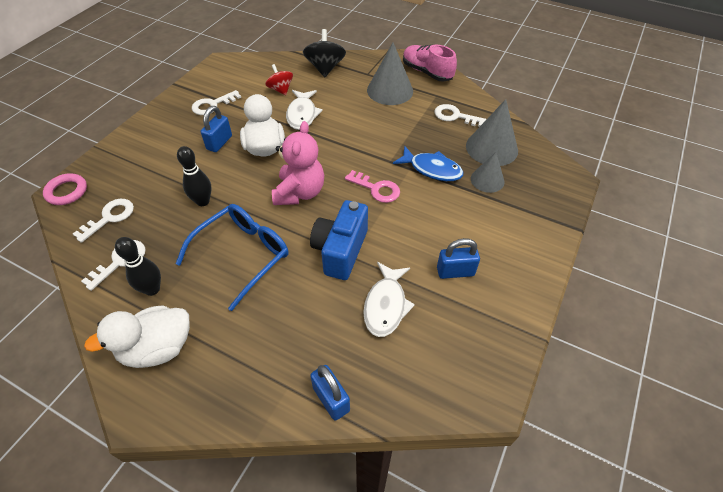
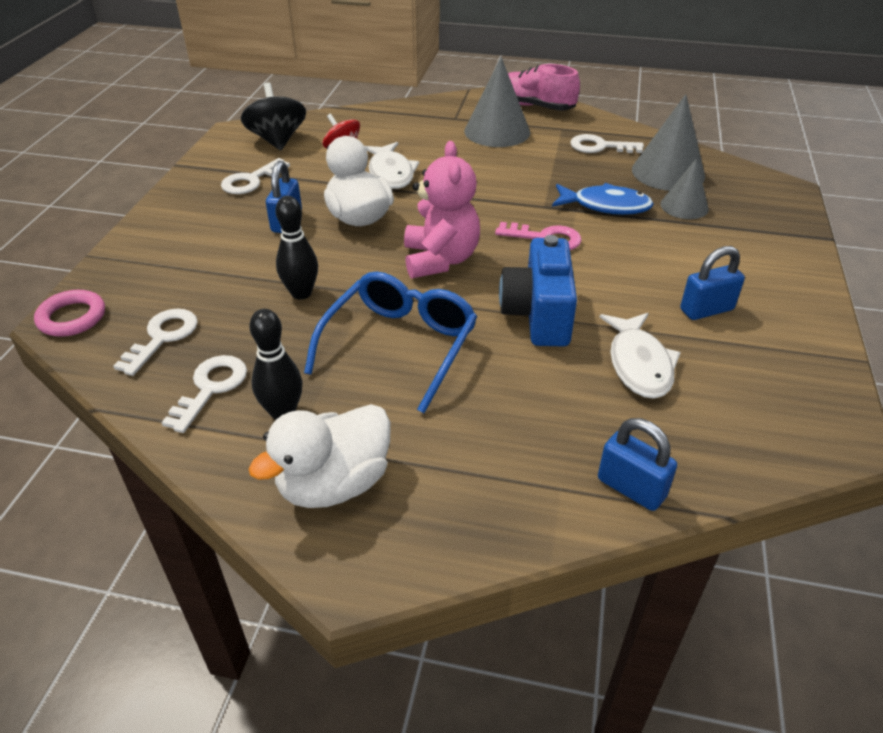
camera: 15 degrees left, 10 degrees down
black spinning top [303,29,346,77] -> black spinning top moved to [241,83,306,150]

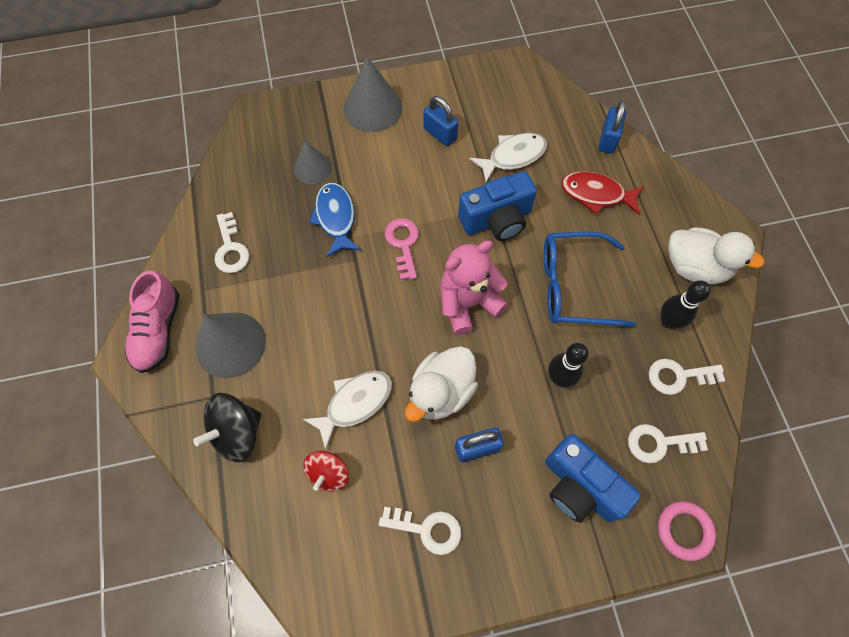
camera: 115 degrees left, 25 degrees up
black spinning top [241,83,306,150] -> black spinning top moved to [193,393,261,462]
grey cone [632,94,705,191] -> grey cone moved to [343,57,402,132]
none -> blue camera [545,434,641,523]
none -> red fish [562,171,644,215]

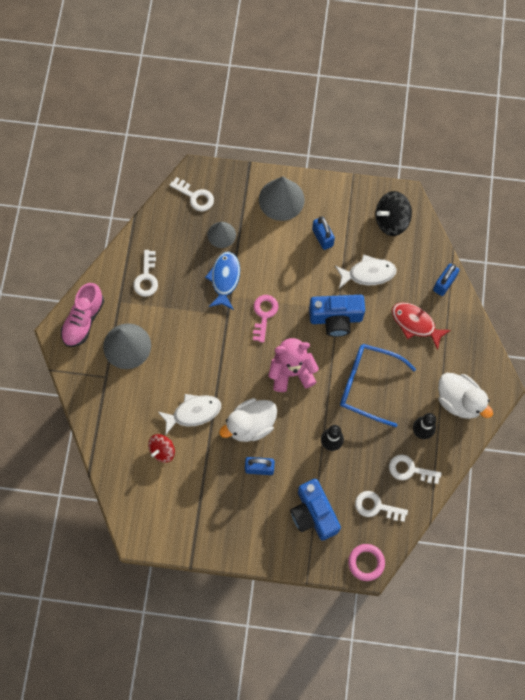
camera: 20 degrees right, 5 degrees up
black spinning top [193,393,261,462] -> black spinning top moved to [376,191,412,236]
white key [379,507,461,555] -> white key moved to [170,177,214,211]

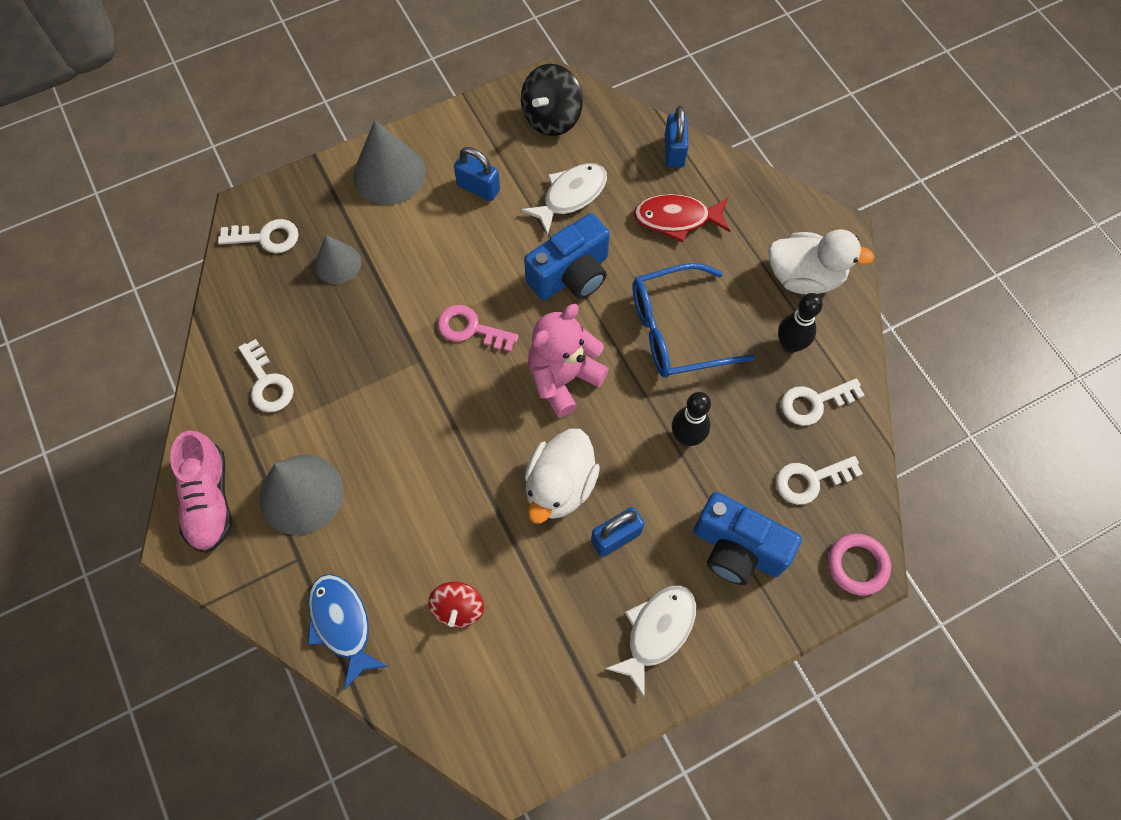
camera: 35 degrees left, 5 degrees down
white fish [158,394,221,435] -> white fish moved to [605,585,696,698]
blue fish [205,252,240,310] -> blue fish moved to [308,574,388,690]
pink key [253,295,278,343] -> pink key turned 45 degrees counterclockwise [438,305,519,352]

